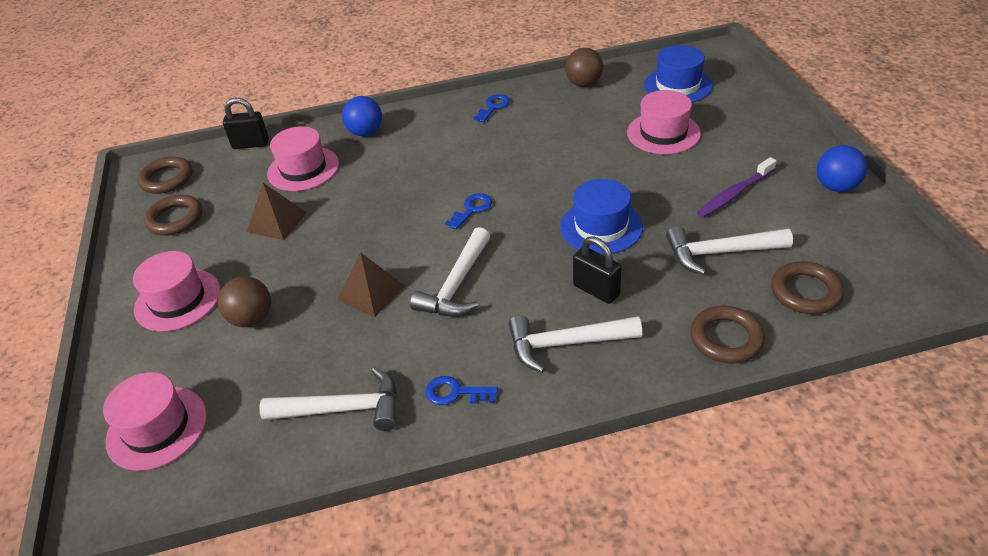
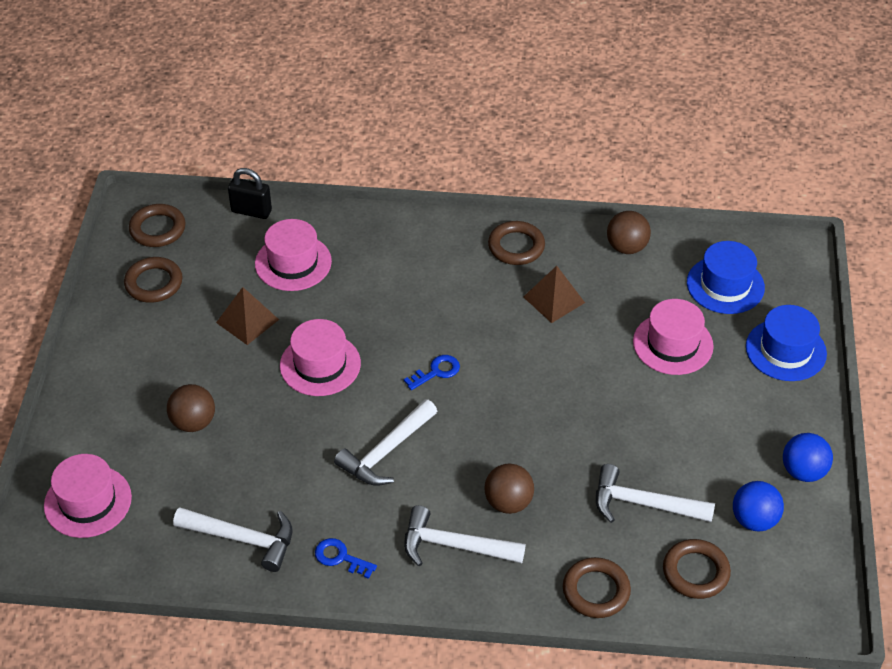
camera: 15 degrees right, 5 degrees up
pink hat [133,251,220,332] -> pink hat moved to [280,319,361,396]
brown pyramid [337,252,405,317] -> brown pyramid moved to [524,266,585,323]
blue ball [342,96,382,136] -> blue ball moved to [733,481,784,532]
blue key [473,94,510,122] -> brown ring [488,221,545,265]
blue hat [560,179,643,255] -> blue hat moved to [746,305,827,381]
black padlock [573,236,622,304] -> brown ball [484,463,534,514]
purple toothbrush [697,157,777,218] -> none

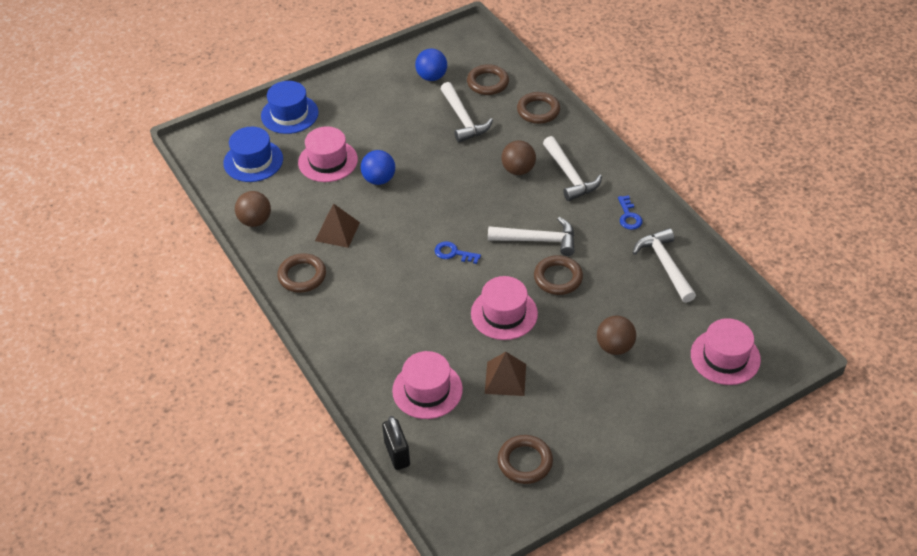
camera: 125 degrees left, 0 degrees up
brown ring [129,204,186,247] -> brown ring moved to [534,255,583,295]
blue ball [783,433,833,482] -> blue ball moved to [361,150,395,185]

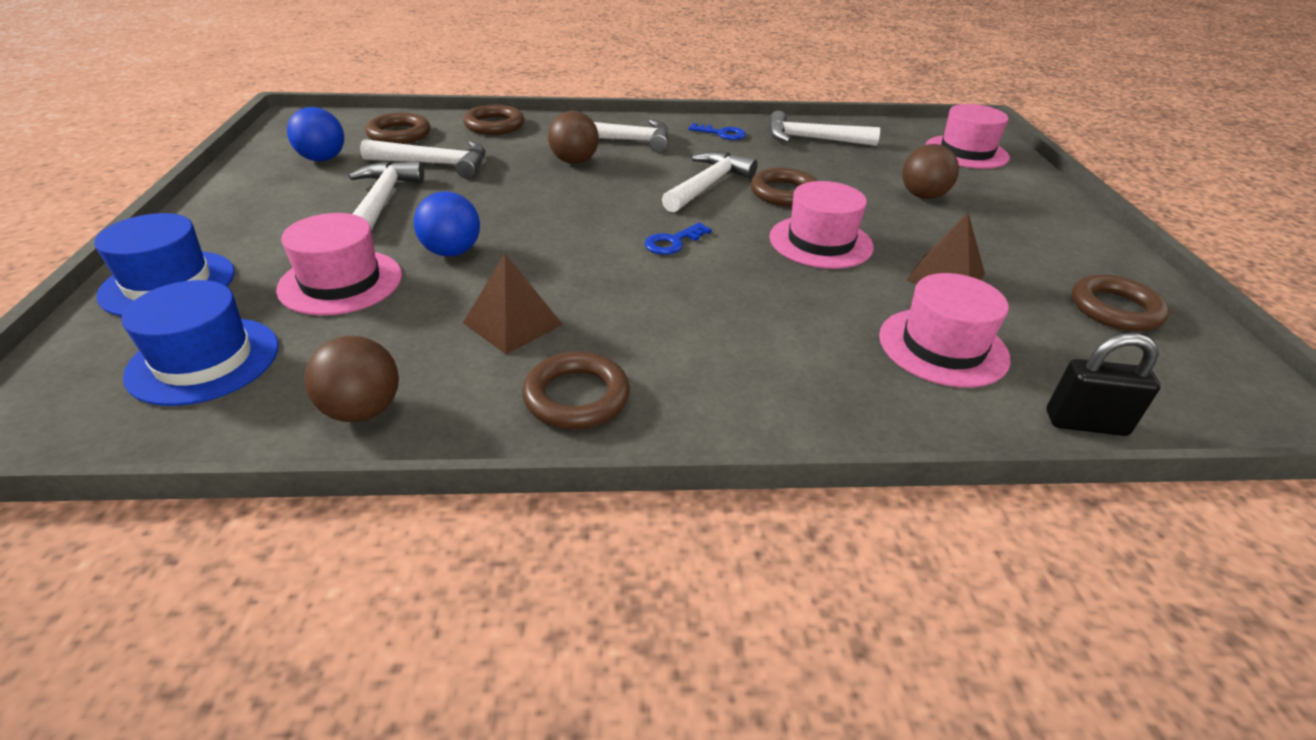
camera: 65 degrees left, 10 degrees down
none -> white hammer [348,161,424,231]

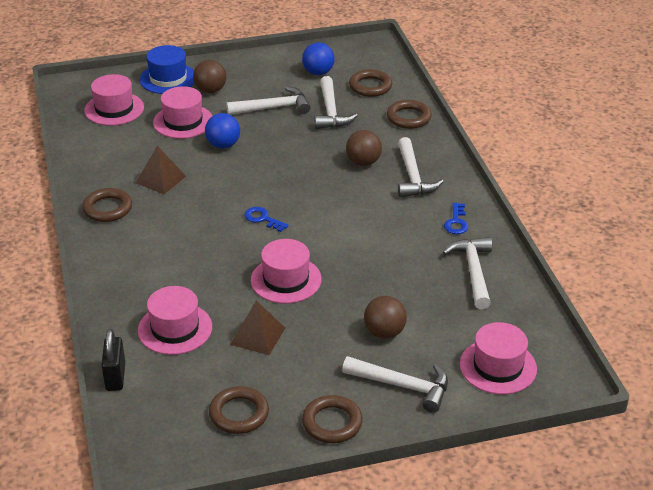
camera: 80 degrees right, 0 degrees up
blue hat [122,280,278,406] -> pink hat [84,74,144,126]
brown ball [304,336,399,422] -> brown ball moved to [193,60,226,93]
white hammer [662,151,758,212] -> white hammer moved to [342,356,448,413]
brown ring [751,168,817,206] -> brown ring moved to [302,395,363,443]

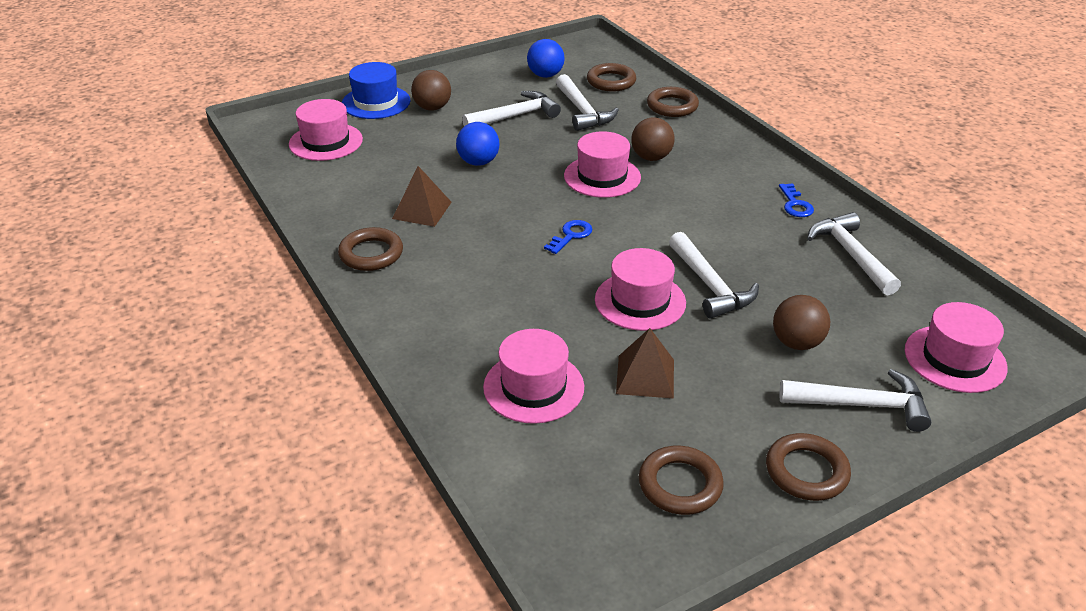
camera: 15 degrees left, 0 degrees up
black padlock [101,329,125,391] -> none
pink hat [153,86,212,139] -> pink hat moved to [564,131,641,198]
blue key [244,207,289,232] -> blue key turned 105 degrees clockwise [544,220,593,254]
white hammer [398,137,444,197] -> white hammer moved to [669,232,759,319]

